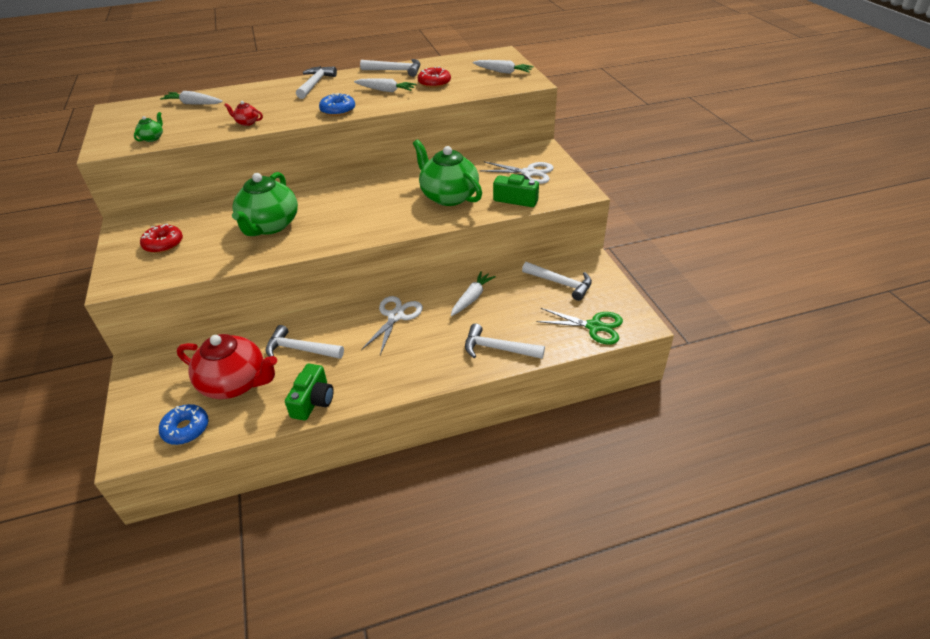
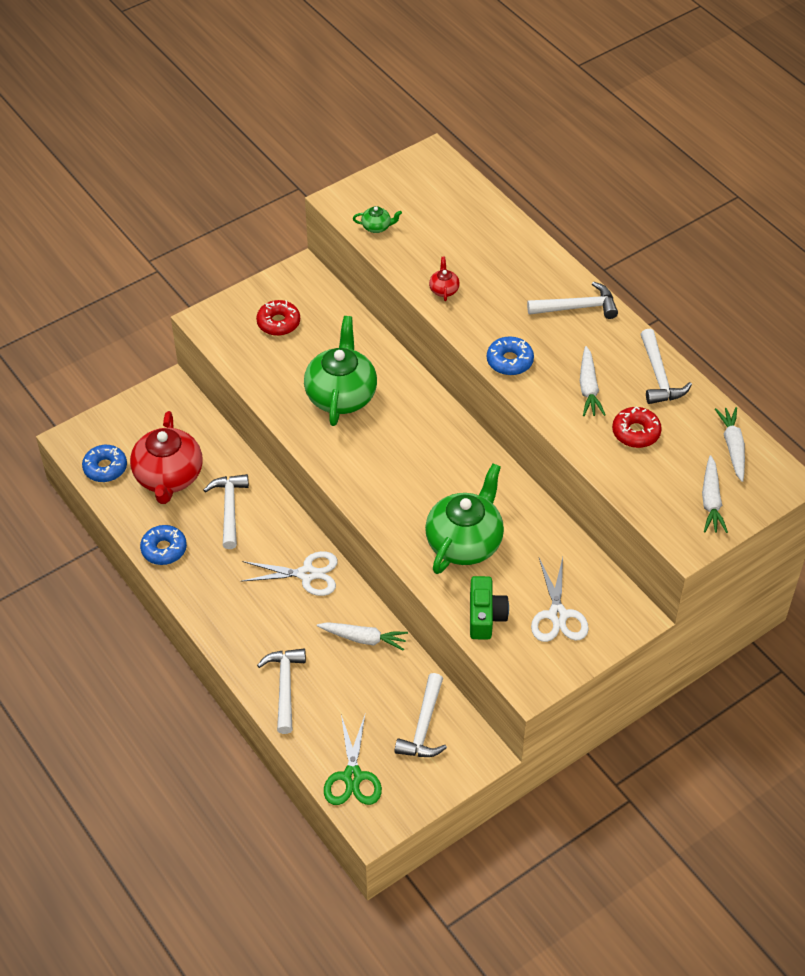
camera: 70 degrees right, 10 degrees up
white carrot [160,91,223,105] -> white carrot moved to [715,407,745,482]
green teapot [232,172,298,236] -> green teapot turned 105 degrees clockwise [304,316,377,426]
green camera [285,364,334,421] -> blue donut [140,525,187,565]

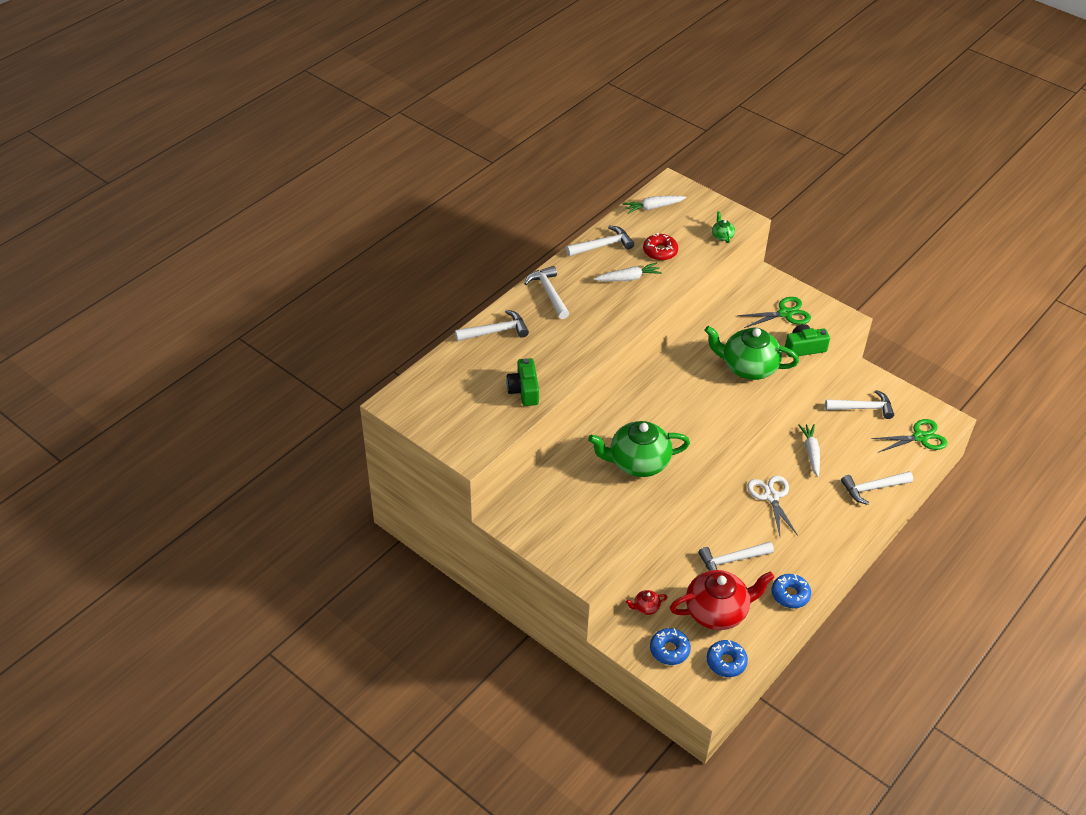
camera: 105 degrees left, 5 degrees down
red donut [256,300,300,336] -> none
green teapot [353,206,402,233] -> green teapot moved to [712,211,735,243]
red teapot [429,257,460,301] -> red teapot moved to [626,590,667,615]
blue donut [487,336,534,375] -> blue donut moved to [650,628,691,665]
white scissors [531,557,589,642] -> green scissors [737,297,811,328]
white carrot [702,455,728,533] -> none
none -> white hammer [455,310,529,341]
none -> green camera [506,358,539,406]

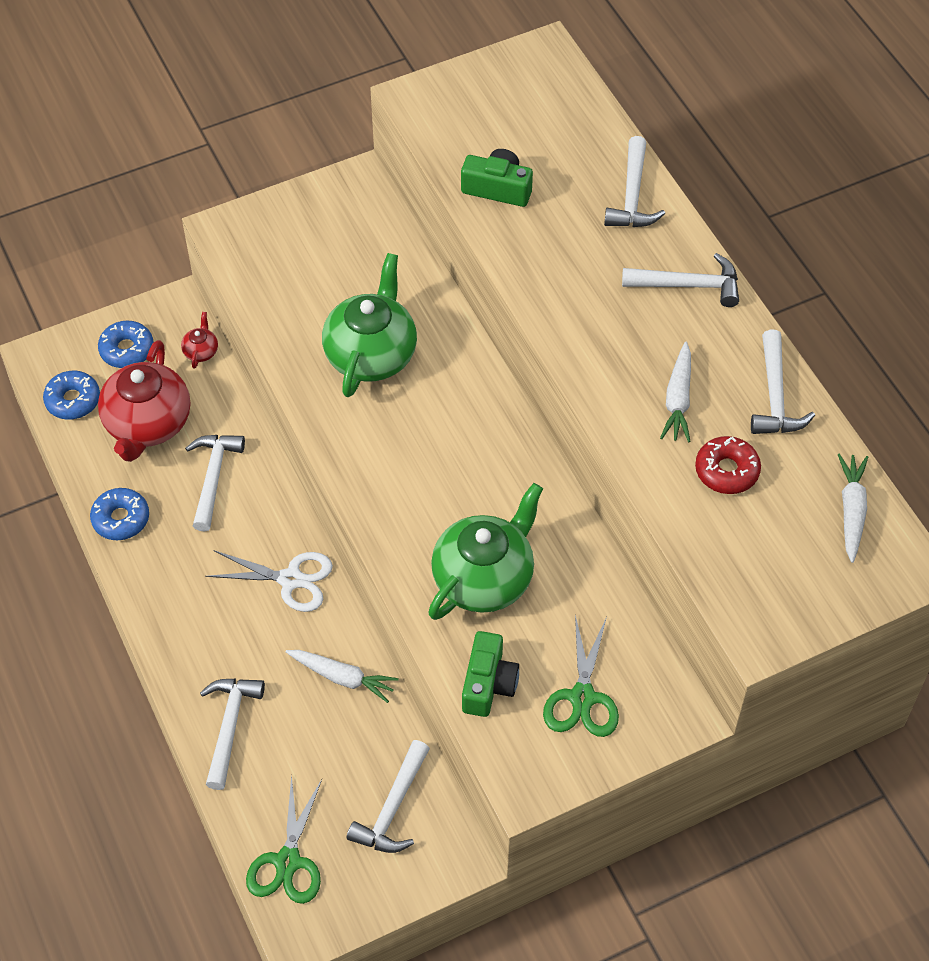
camera: 115 degrees right, 10 degrees up
green teapot [712,211,735,243] -> none

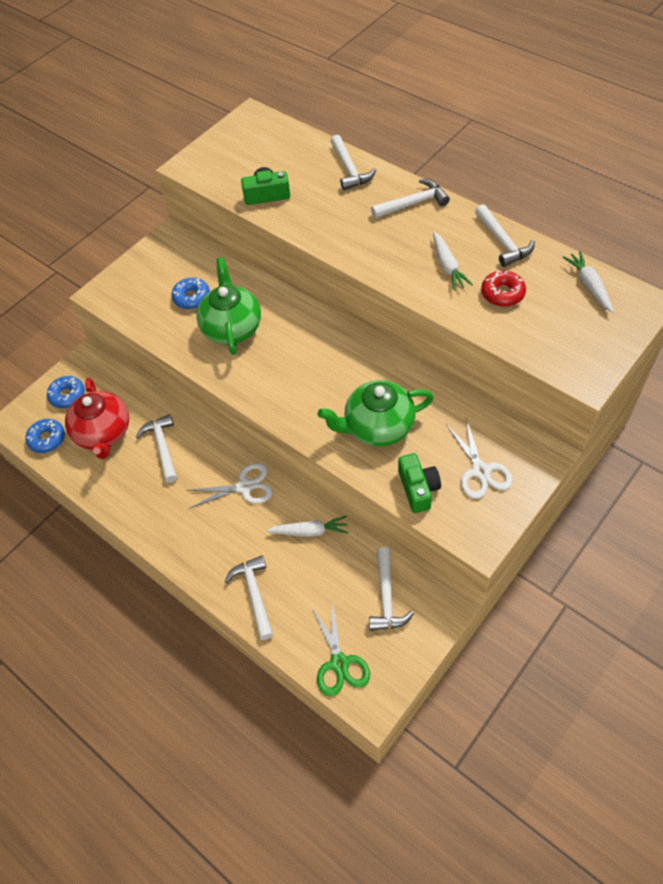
camera: 20 degrees left, 0 degrees up
blue donut [90,488,149,540] -> blue donut moved to [171,278,210,309]
red teapot [181,312,218,369] -> none
green teapot [428,483,543,620] -> green teapot turned 120 degrees counterclockwise [317,380,434,446]
green scissors [543,615,619,737] -> white scissors [446,418,513,499]

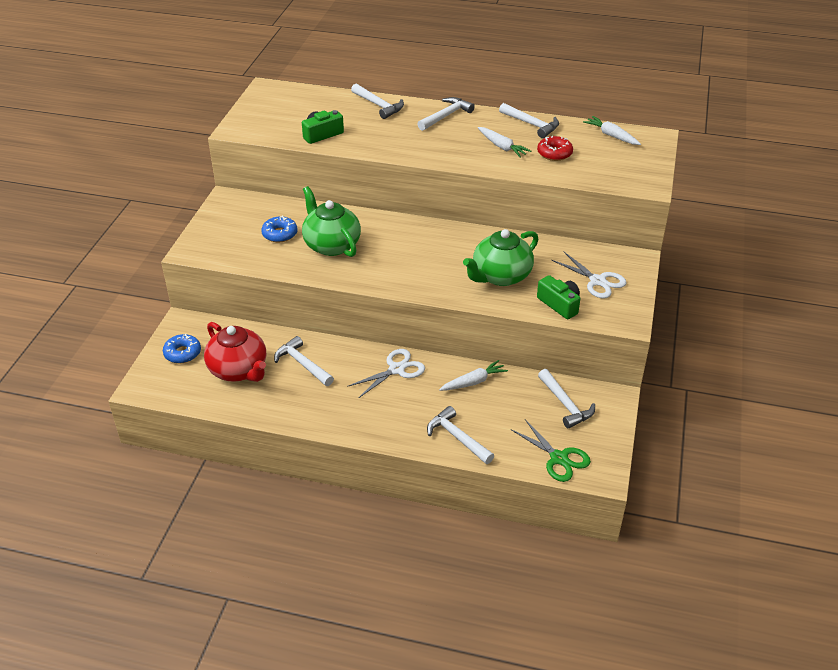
camera: 30 degrees left, 15 degrees down
blue donut [25,419,65,453] -> none

